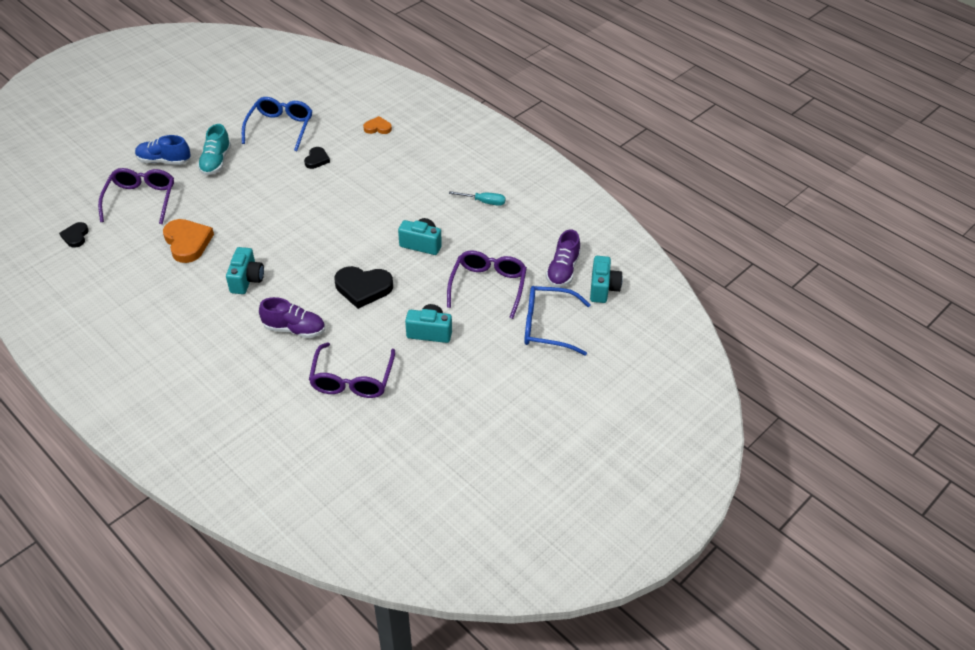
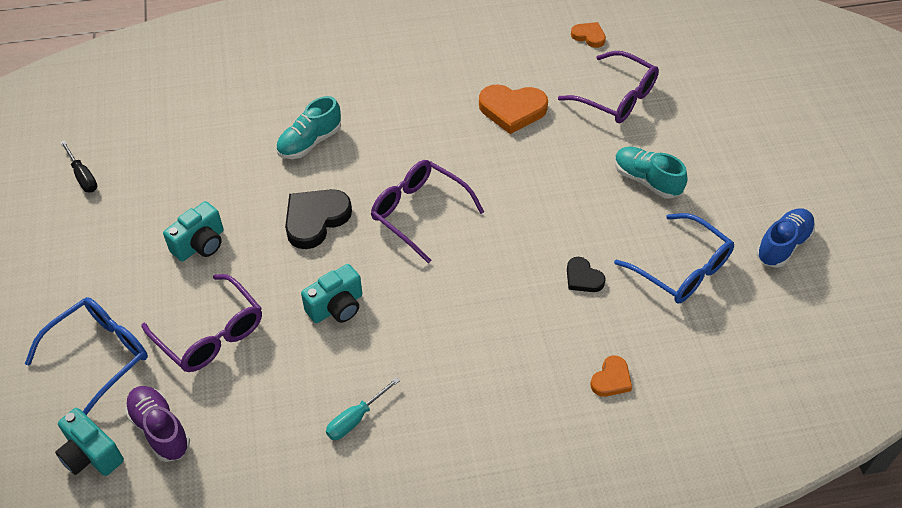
camera: 125 degrees right, 5 degrees up
black heart [59,222,89,248] -> orange heart [571,22,606,48]
blue shoe [135,135,190,165] -> blue shoe moved to [756,208,815,268]
turquoise camera [226,247,264,294] -> none
purple shoe [259,297,325,338] -> turquoise shoe [276,96,341,159]
purple glasses [309,342,395,398] -> purple glasses moved to [371,160,484,263]
none -> black screwdriver [60,140,97,192]

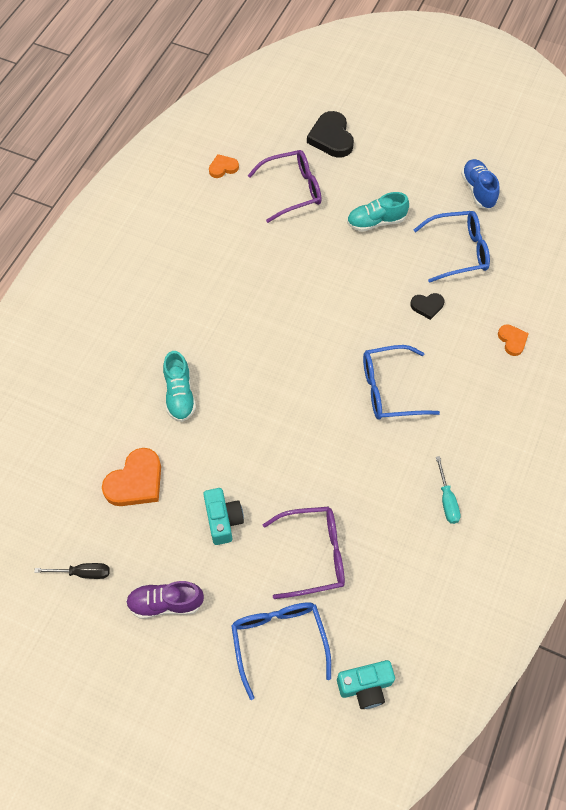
camera: 55 degrees left, 10 degrees up
purple shoe [125,386,190,462] -> purple shoe moved to [126,581,204,619]
black heart [285,189,352,249] -> black heart moved to [307,111,354,158]
turquoise camera [301,264,362,323] -> none
purple glasses [371,160,484,263] -> none
orange heart [479,84,548,134] -> orange heart moved to [102,448,161,506]
none -> blue glasses [363,345,440,420]

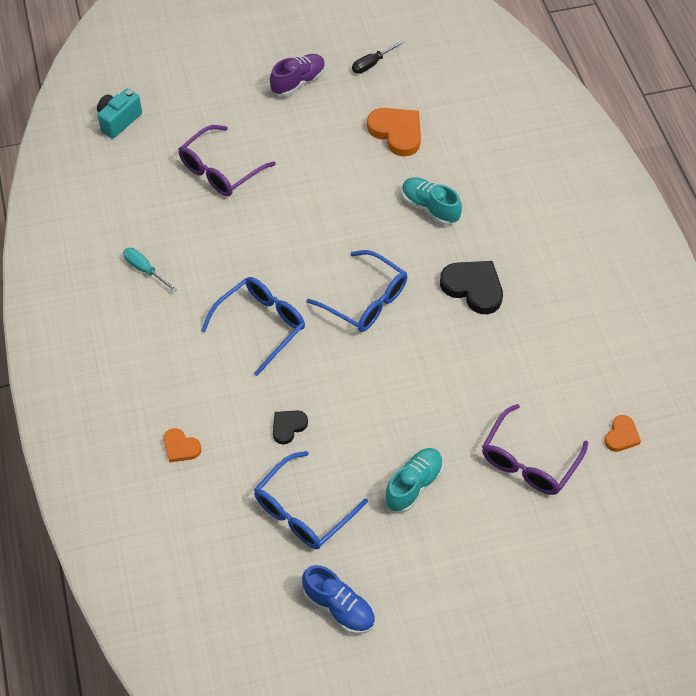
camera: 140 degrees right, 5 degrees down
orange heart [102,448,161,506] -> orange heart turned 135 degrees clockwise [367,108,421,157]
turquoise camera [203,488,244,545] -> none
blue glasses [231,602,331,700] -> blue glasses moved to [306,250,407,332]
black heart [307,111,354,158] -> black heart moved to [440,261,503,314]

